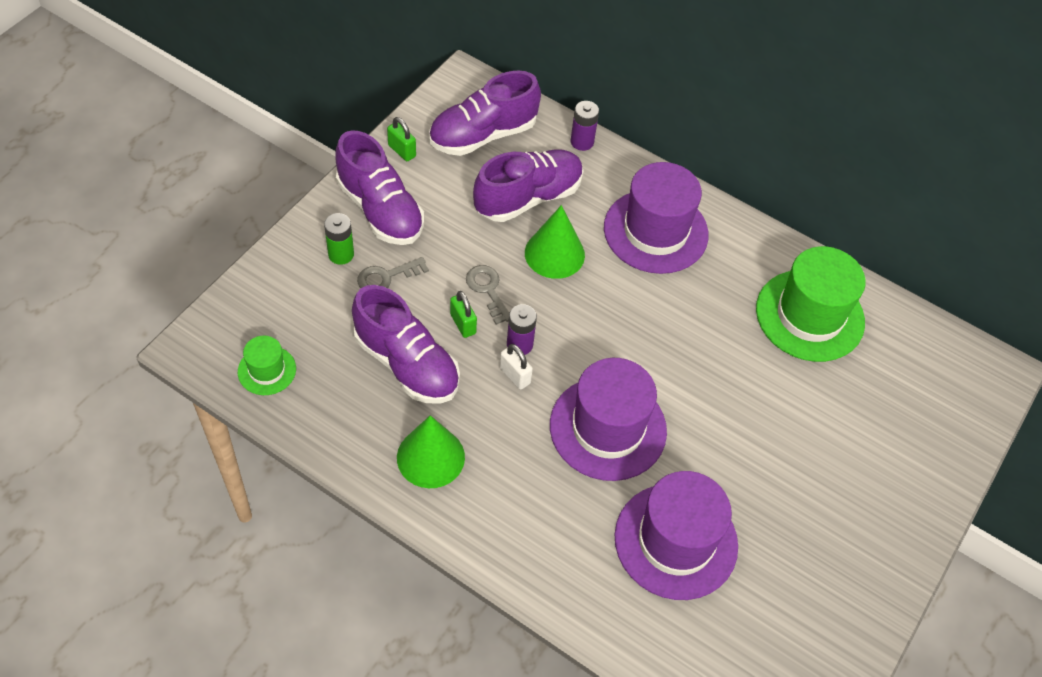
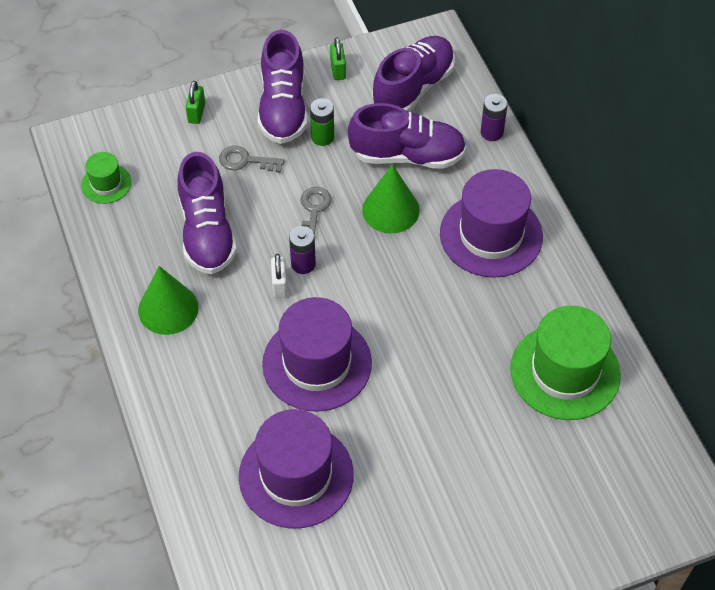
camera: 40 degrees right, 0 degrees up
green battery [324,213,354,265] -> green battery moved to [310,98,334,146]
purple shoe [429,71,541,156] -> purple shoe turned 120 degrees clockwise [372,36,455,112]
green padlock [450,291,477,338] -> green padlock moved to [185,81,205,124]

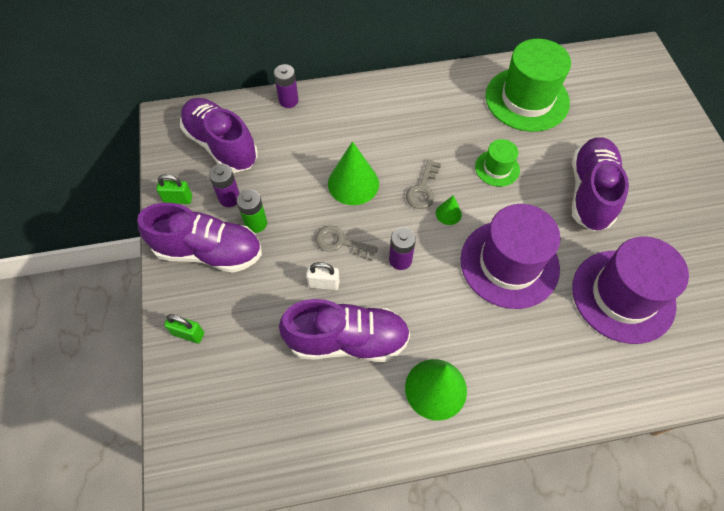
camera: 80 degrees left, 5 degrees up
green hat [81,152,131,204] -> green hat moved to [475,139,520,187]
grey key [219,146,284,173] -> grey key moved to [406,159,441,209]
white padlock [271,254,287,298] -> white padlock moved to [306,262,340,290]
purple shoe [348,103,466,169] -> purple shoe moved to [572,137,629,231]
purple hat [440,169,543,278] -> none
none -> purple battery [209,164,240,207]
none -> green cone [436,195,462,225]

